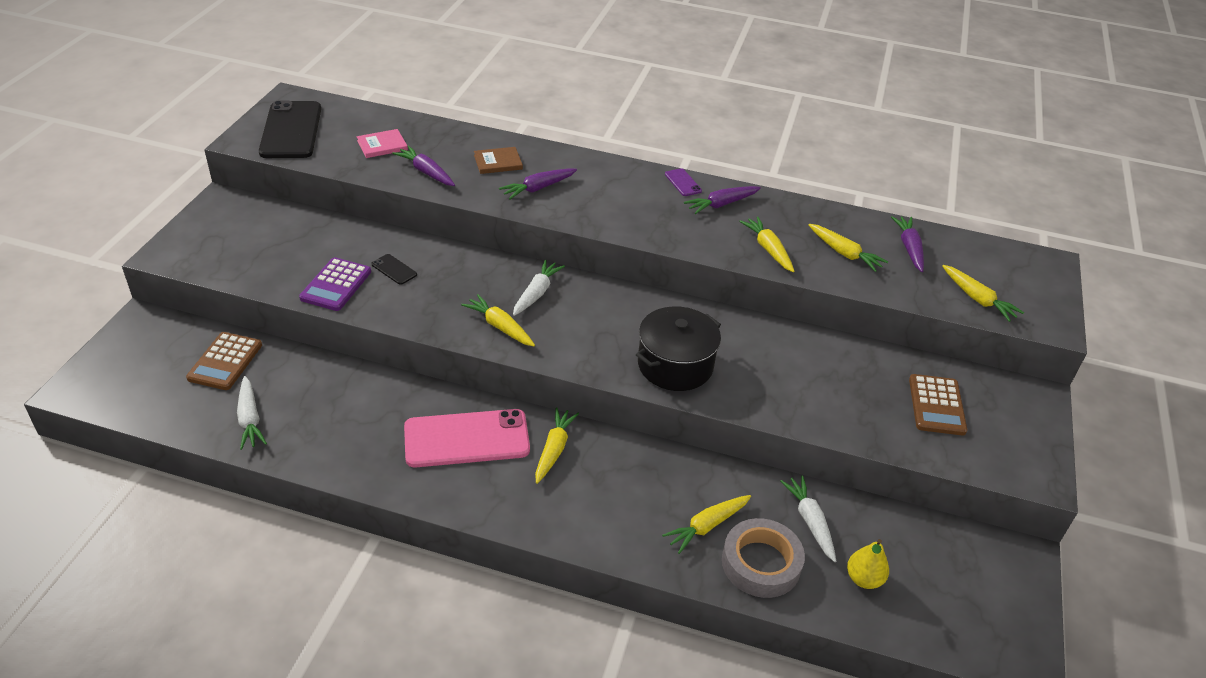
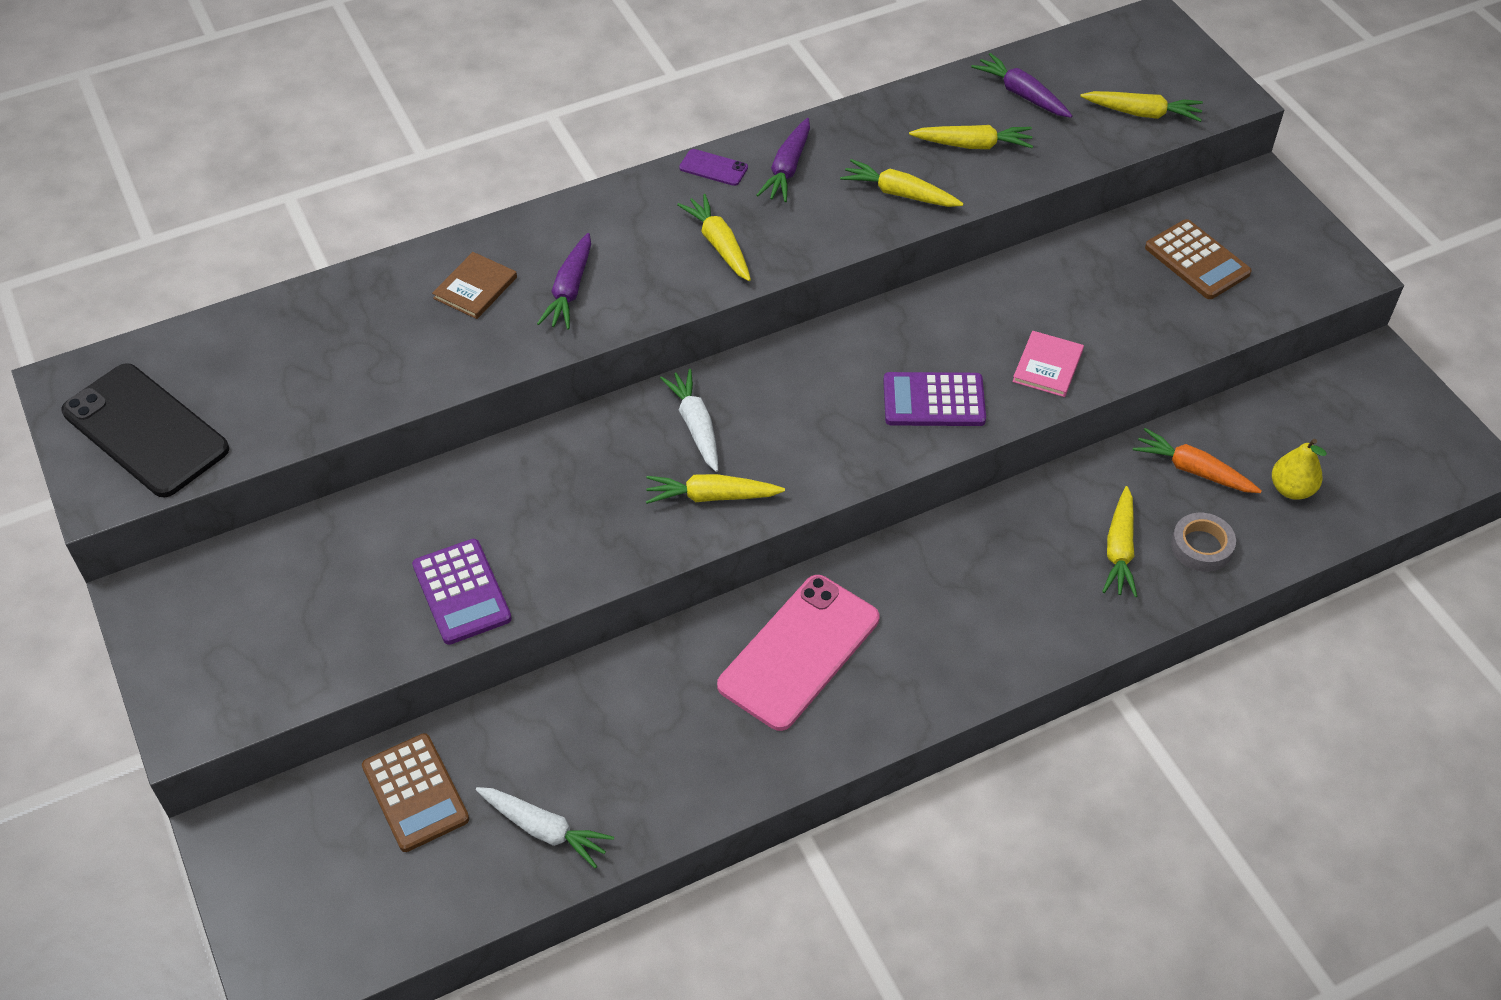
camera: 40 degrees left, 10 degrees up
pink book [357,129,408,158] -> pink book moved to [1012,331,1084,397]
black phone [372,254,417,285] -> none
purple carrot [392,145,455,186] -> none
yellow carrot [535,408,579,484] -> yellow carrot moved to [677,194,751,281]
black pot [636,306,721,391] -> purple calculator [883,372,986,426]
grey tape [722,518,805,598] -> grey tape [1171,513,1236,572], size x0.62
white carrot [780,476,836,562] -> orange carrot [1133,428,1262,493]

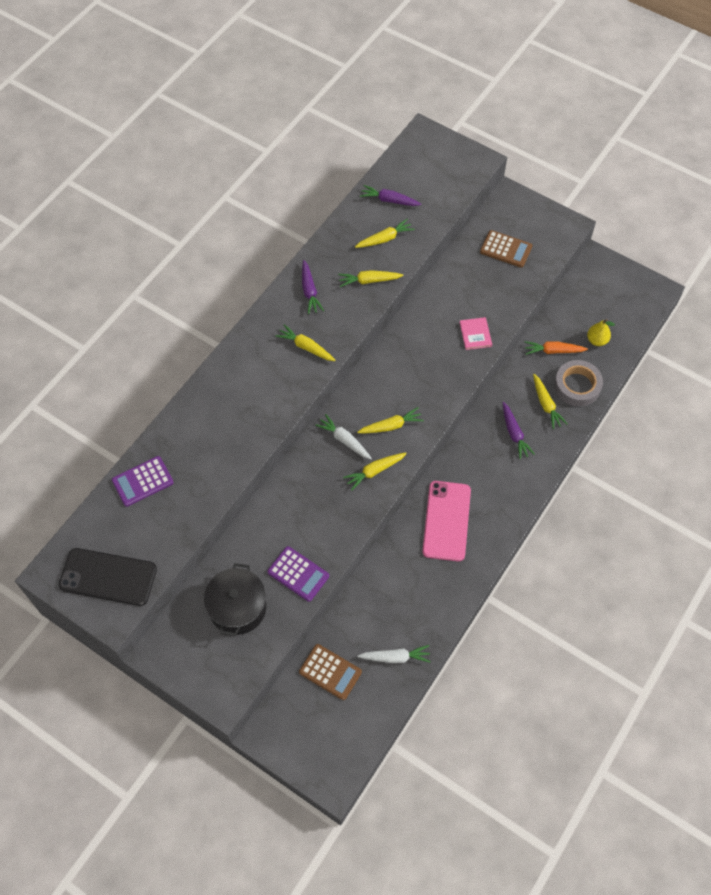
camera: 30 degrees left, 10 degrees up
brown book [432,252,517,319] -> none
purple carrot [537,233,591,329] -> purple carrot moved to [502,402,535,459]
purple phone [679,149,748,186] -> none
purple calculator [883,372,986,426] -> purple calculator moved to [112,456,174,507]
yellow carrot [1080,91,1203,122] -> yellow carrot moved to [357,407,424,433]
grey tape [1171,513,1236,572] -> grey tape [554,360,603,406], size x1.61
none -> black pot [204,563,266,636]

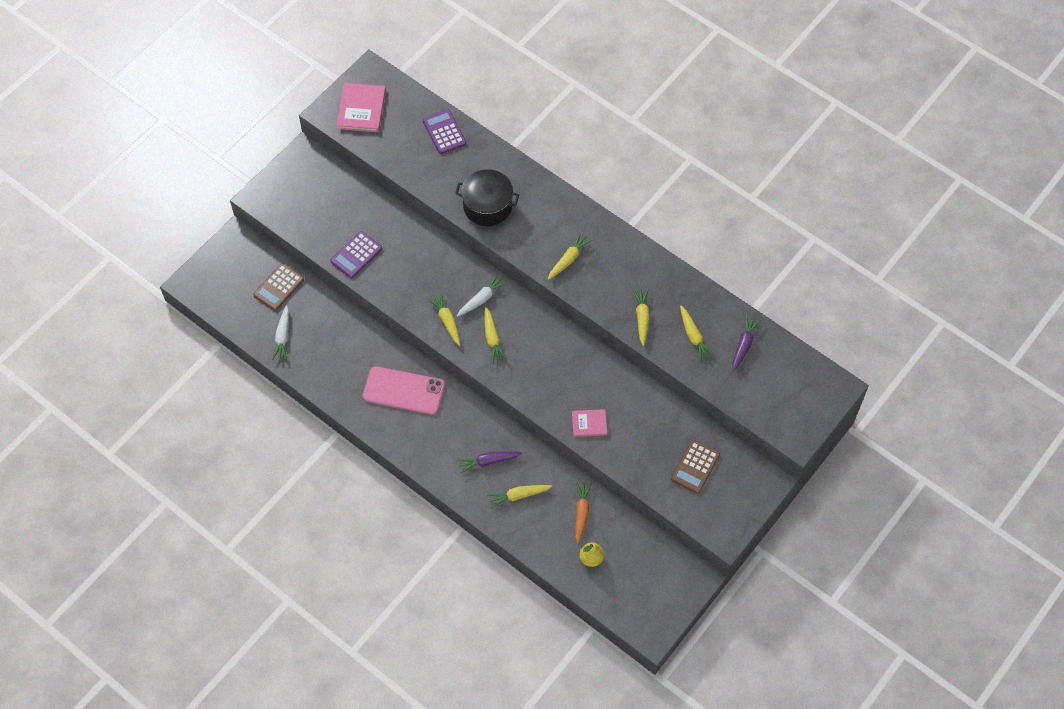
camera: 95 degrees right, 0 degrees up
black phone [58,548,157,606] -> pink book [336,83,386,132]
black pot [204,563,266,636] -> black pot moved to [455,169,519,226]
purple carrot [302,260,324,314] -> none
grey tape [554,360,603,406] -> none

